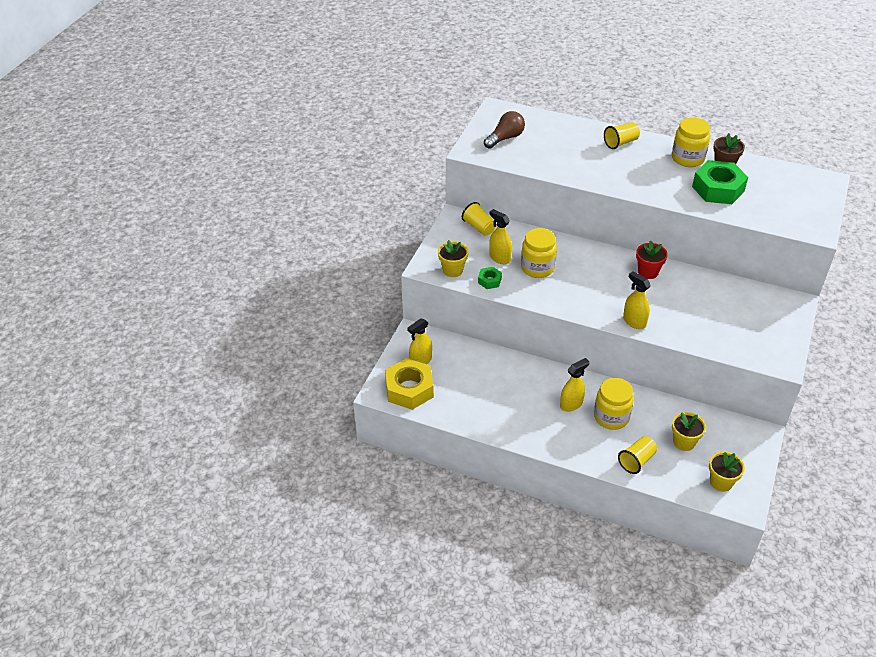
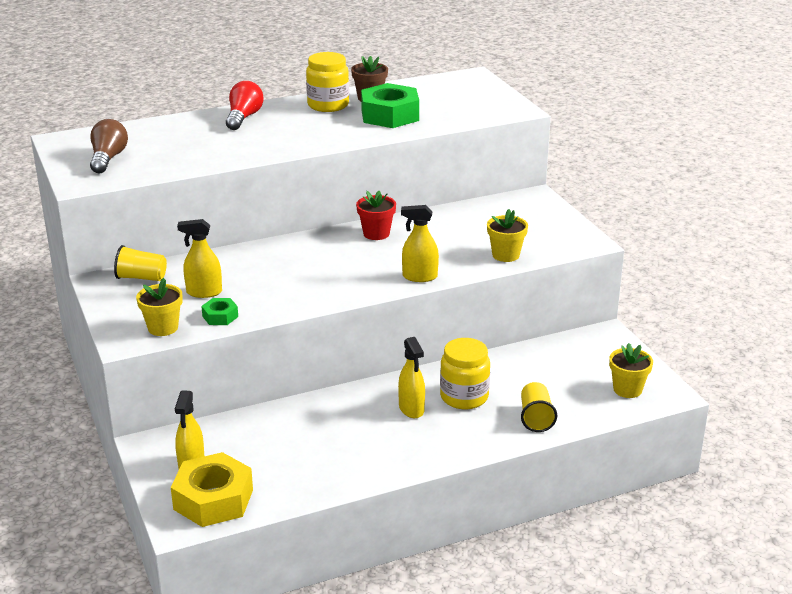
camera: 45 degrees left, 15 degrees down
yellow jar [521,228,557,278] -> none
yellow spray bottle [560,358,590,412] -> yellow spray bottle turned 150 degrees clockwise [398,337,425,418]
yellow cup [604,122,640,149] -> red light bulb [226,81,263,130]
yellow flower pot [672,412,706,451] -> yellow flower pot moved to [487,209,528,262]

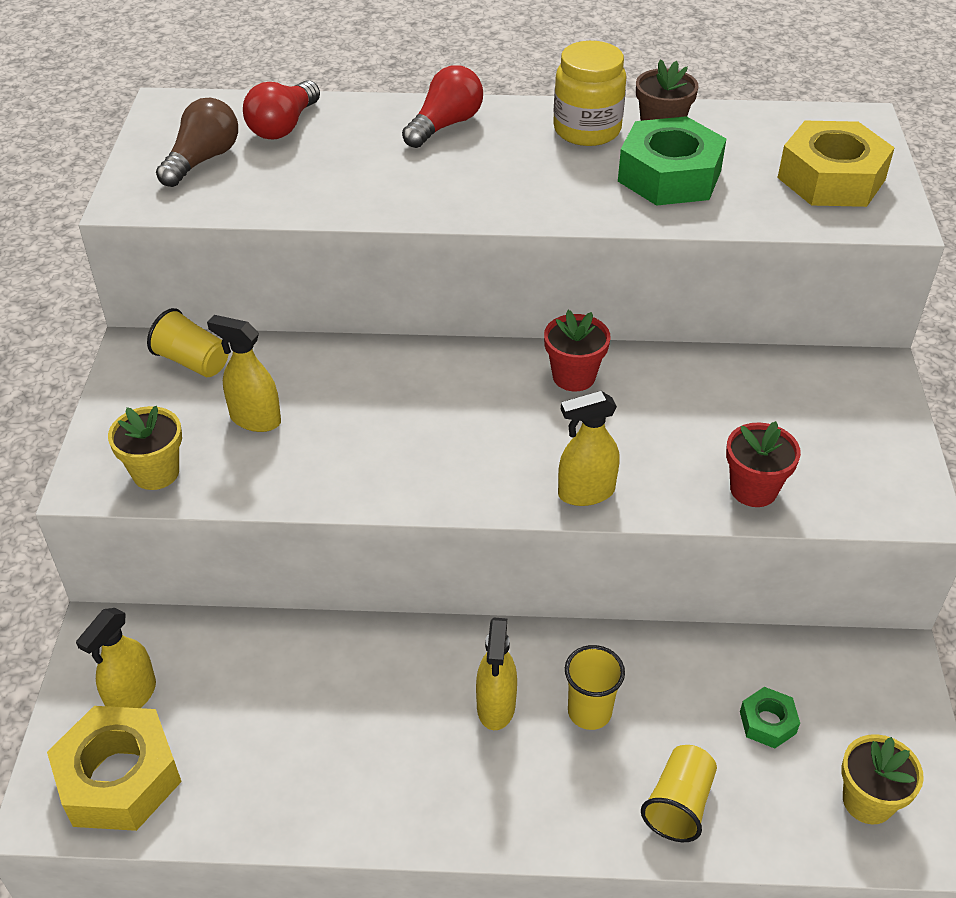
camera: 25 degrees right, 15 degrees up
green nut [201,298,238,325] -> green nut moved to [740,687,800,748]
yellow spray bottle [401,205,439,282] -> yellow spray bottle turned 45 degrees counterclockwise [558,391,620,506]
yellow jar [440,338,490,409] -> yellow cup [565,645,625,730]
yellow flower pot [487,209,528,262] -> red flower pot [726,421,801,507]
none -> red light bulb [243,81,320,139]
none -> yellow nut [777,121,895,207]

